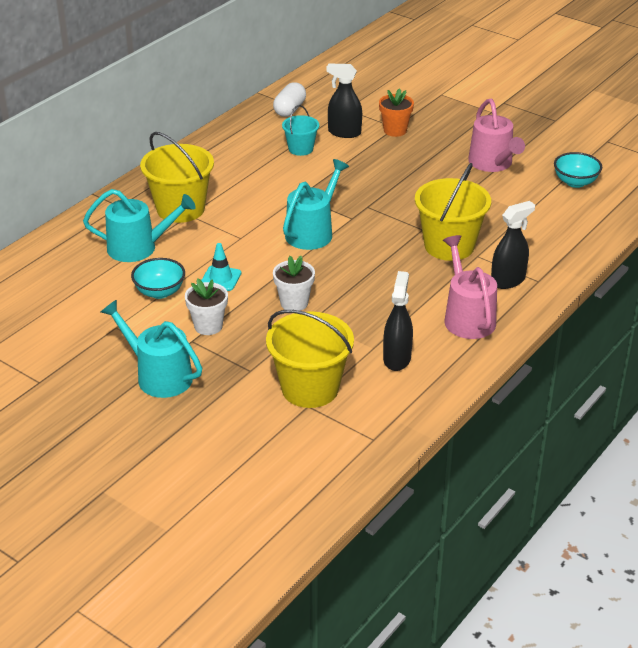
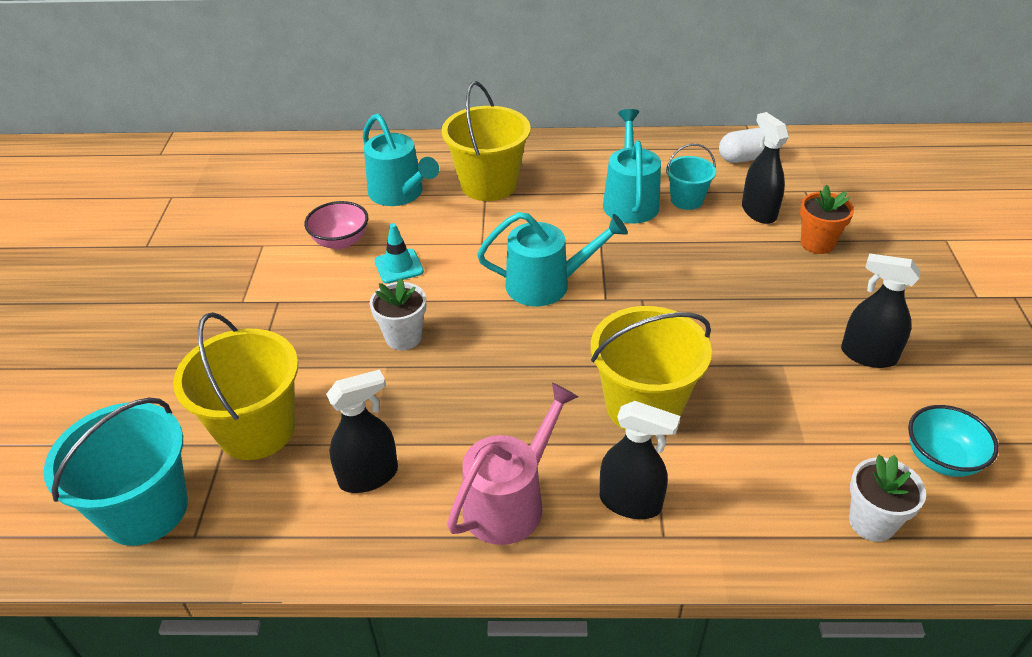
camera: 55 degrees right, 5 degrees up
turquoise watering can [101,300,202,398] -> turquoise watering can moved to [603,109,661,224]
turquoise bowl [131,258,185,299] -> pink bowl [304,201,368,249]
white flower pot [185,278,228,335] -> white flower pot moved to [849,455,926,542]
pink watering can [468,99,525,172] -> black spray bottle [841,253,921,368]
none -> turquoise bucket [43,398,188,546]

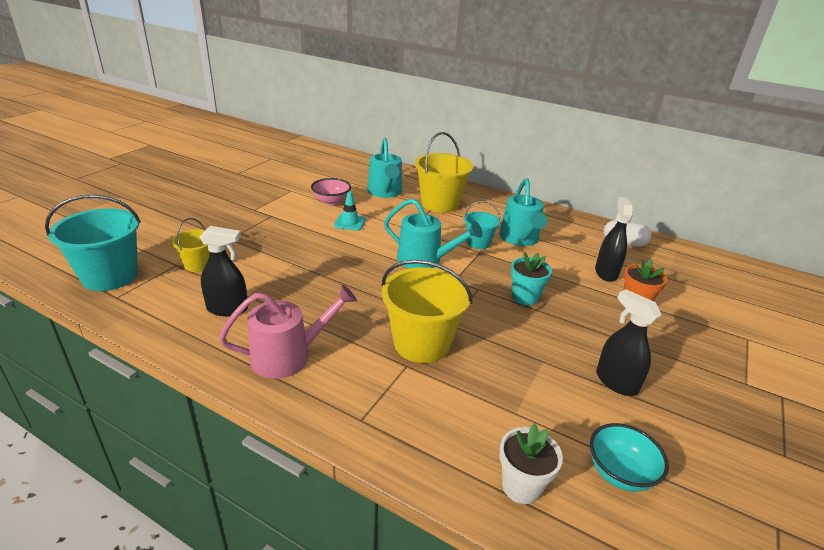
camera: 25 degrees right, 10 degrees down
yellow bucket [173,312,298,460] -> yellow bucket [172,218,210,272], size x0.55
white flower pot [370,278,426,350] -> none
black spray bottle [600,401,680,519] -> none
turquoise watering can [603,109,661,224] -> turquoise watering can turned 150 degrees clockwise [499,178,547,246]
turquoise bucket [666,144,716,210] -> turquoise bucket moved to [464,201,501,249]
none -> turquoise flower pot [511,252,552,306]

